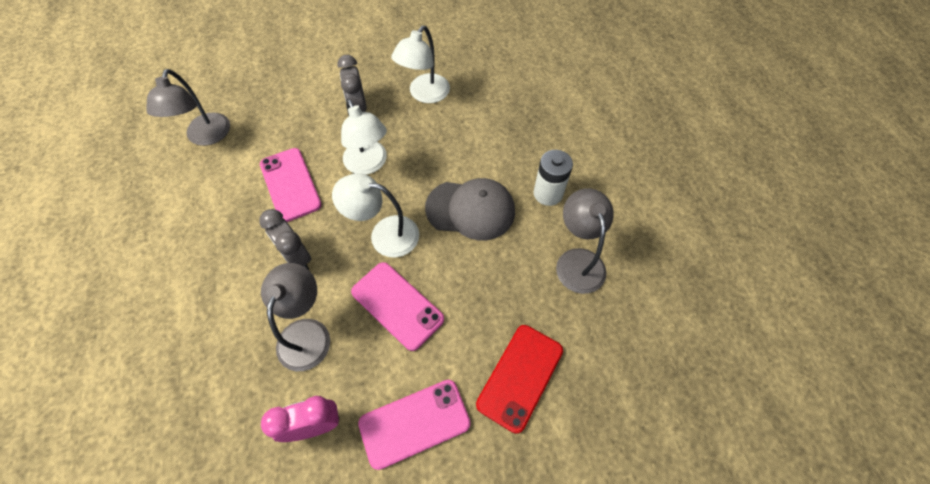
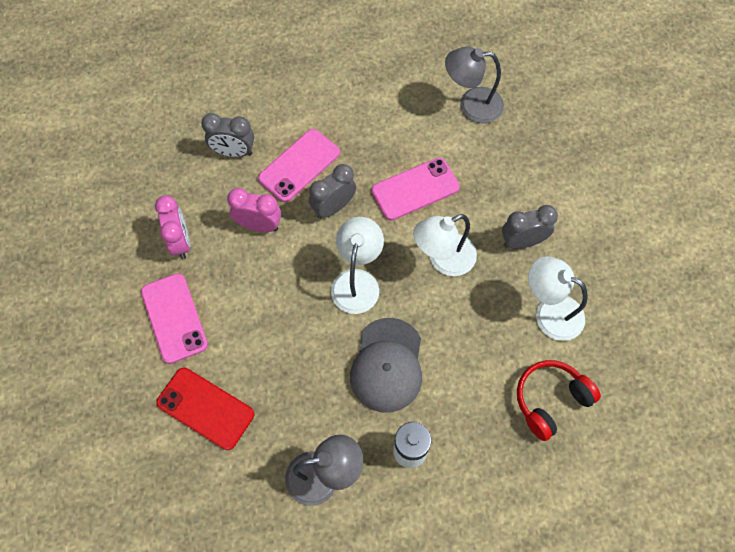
camera: 90 degrees right, 5 degrees up
grey lamp [261,263,330,371] -> pink clock [227,188,281,232]
pink phone [351,262,444,351] -> pink phone moved to [258,129,340,202]
none -> grey clock [201,113,254,157]
none -> red headphones [517,360,601,441]

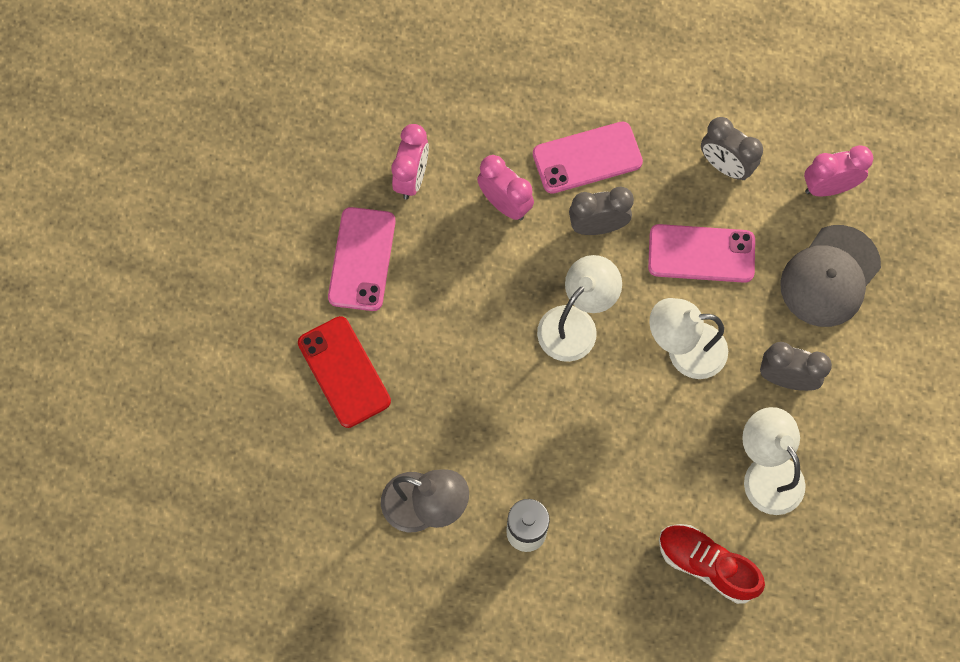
camera: 30 degrees right, 5 degrees up
grey clock [201,113,254,157] -> grey clock moved to [701,117,763,180]
grey cap [350,318,422,412] -> grey cap moved to [780,225,881,327]
grey lamp [445,47,504,123] -> pink clock [804,145,873,196]
red headphones [517,360,601,441] -> red shoe [659,524,765,604]

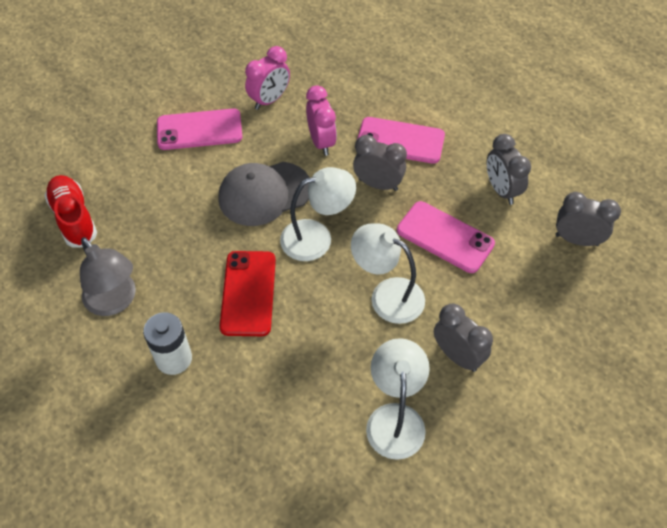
camera: 30 degrees right, 15 degrees down
red phone [298,316,391,428] -> red phone moved to [219,251,276,336]
pink phone [328,207,396,311] -> pink phone turned 45 degrees clockwise [157,109,242,150]
red shoe [659,524,765,604] -> red shoe moved to [44,175,97,247]
grey cap [780,225,881,327] -> grey cap moved to [218,162,310,226]
pink clock [804,145,873,196] -> grey clock [556,192,621,246]

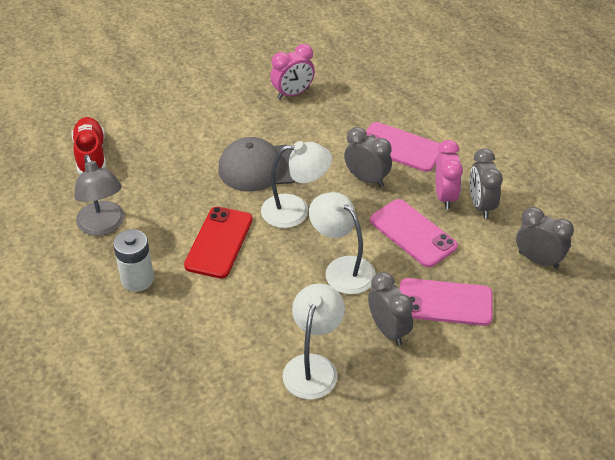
camera: 15 degrees right, 10 degrees down
pink phone [157,109,242,150] -> pink phone moved to [400,278,492,326]
pink clock [306,85,337,156] -> pink clock moved to [435,140,463,209]

